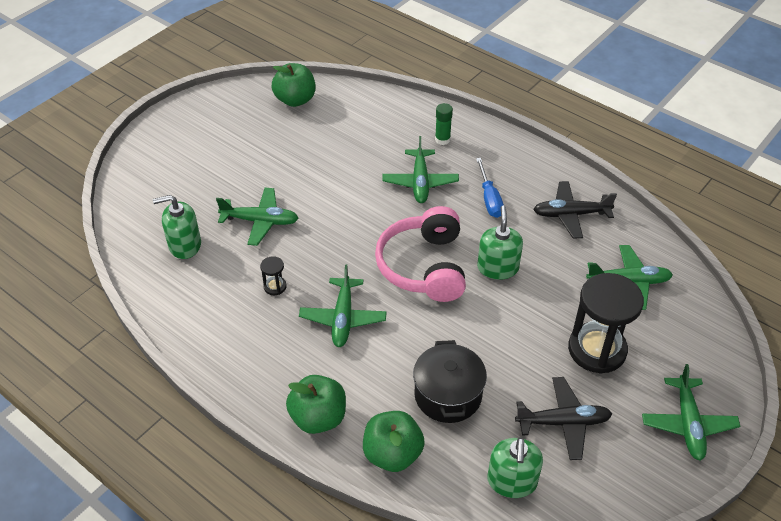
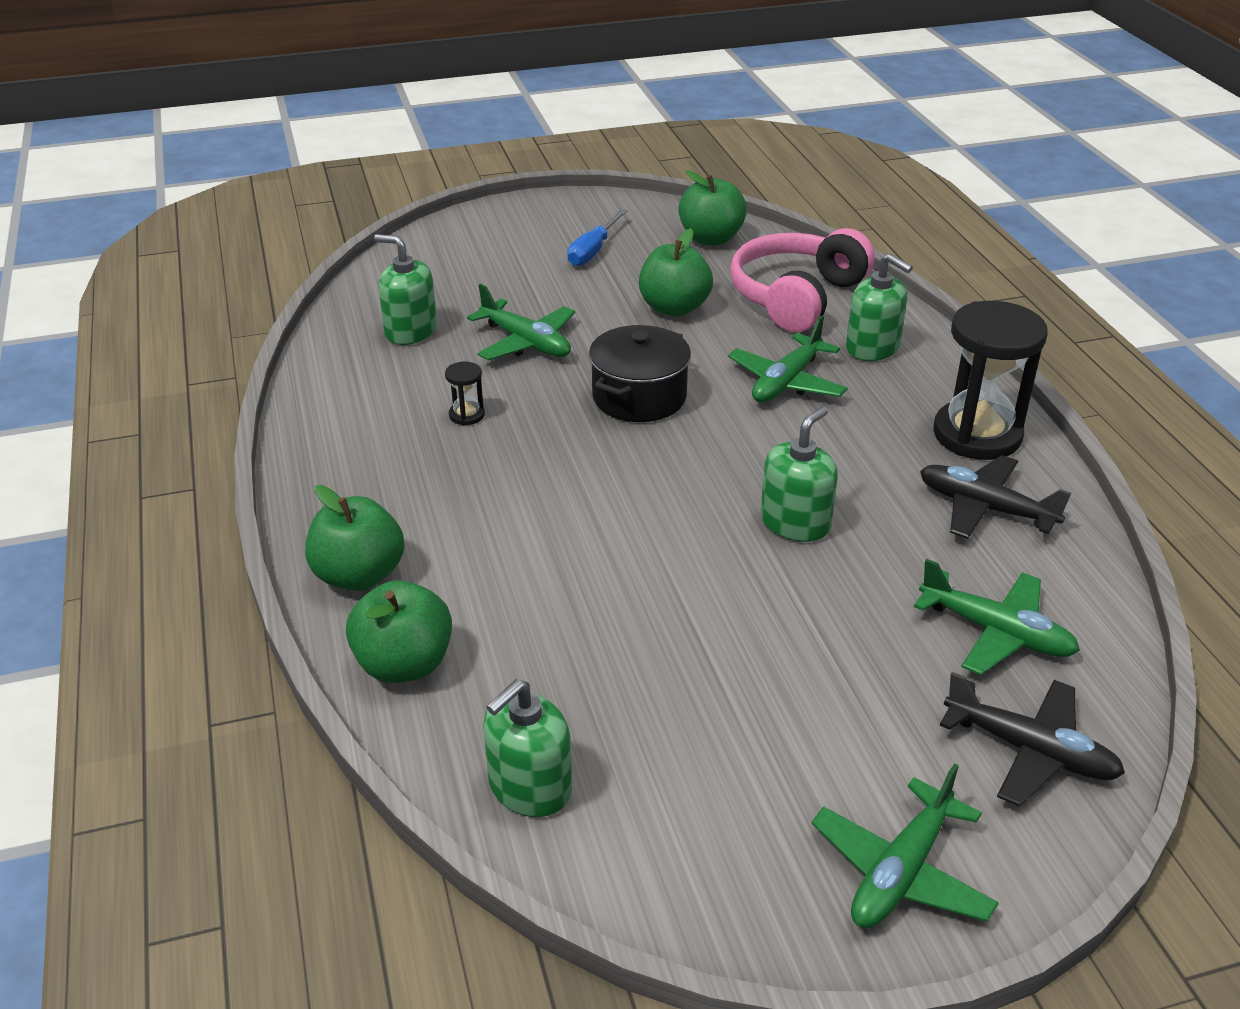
camera: 35 degrees right, 10 degrees down
green plane [299,264,387,347] -> none
pink headphones [375,206,466,302] -> pink headphones moved to [730,228,875,332]
black pot [413,340,487,423] -> black pot moved to [589,325,691,422]
green glue stick [435,103,453,145] -> green soap dispenser [846,253,913,361]
blue screwdriver [476,158,504,218] -> blue screwdriver moved to [567,209,627,266]
black plane [515,377,612,460] -> black plane moved to [939,672,1125,807]
black hourglass [568,273,644,374] -> black hourglass moved to [933,301,1048,460]
none -> green apple [639,228,713,316]

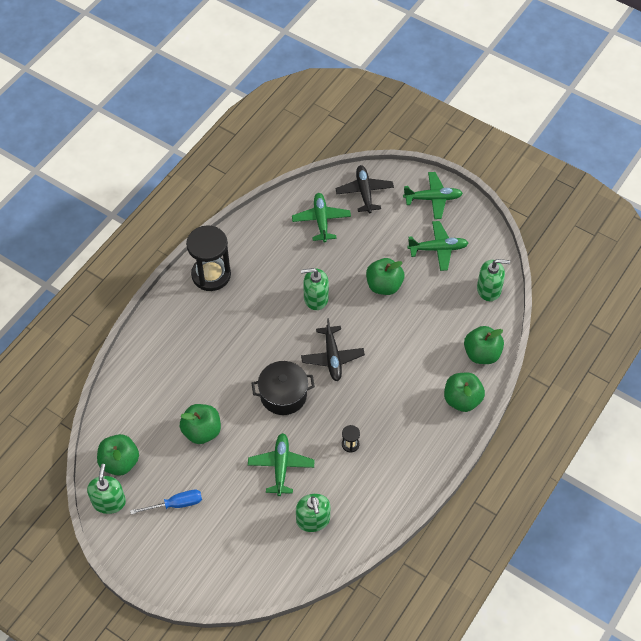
camera: 130 degrees left, 20 degrees up
green plane [728,315,848,403] -> green plane moved to [407,221,468,271]
pink headphones [730,228,875,332] -> none
green soap dispenser [846,253,913,361] -> green soap dispenser moved to [87,464,126,514]
black plane [920,455,1071,539] -> black plane moved to [301,318,365,381]
none -> green apple [366,258,404,295]

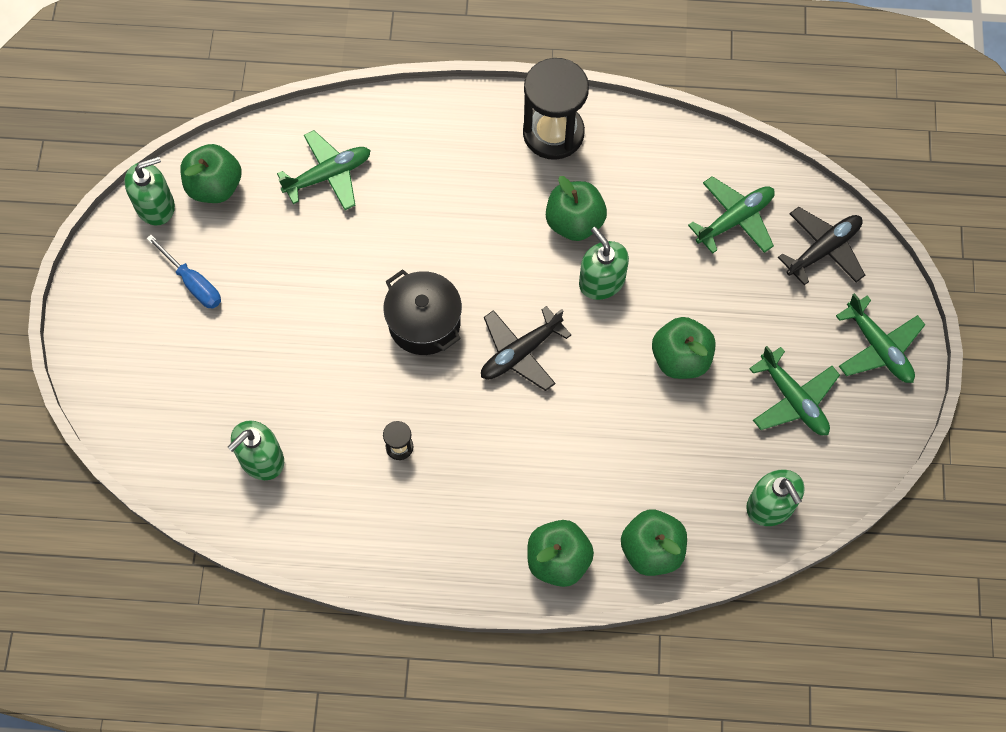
camera: 60 degrees right, 10 degrees up
green apple [180,404,221,444] -> green apple moved to [546,176,607,241]
green plane [248,433,315,496] -> green plane moved to [277,130,371,210]

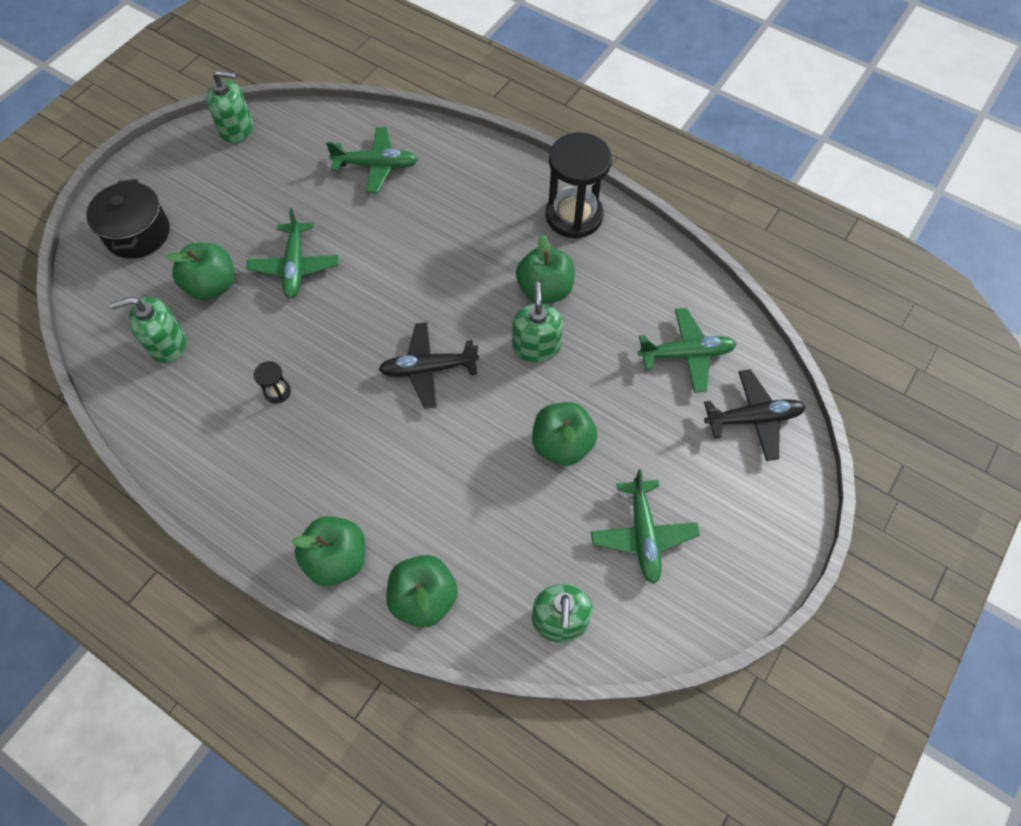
camera: 30 degrees right, 5 degrees down
blue screwdriver [146,235,221,309] -> none
green apple [180,144,242,203] -> green apple moved to [166,243,234,300]
black pot [383,269,462,355] -> black pot moved to [86,179,170,259]
green plane [836,293,925,383] -> green plane moved to [246,208,340,298]

